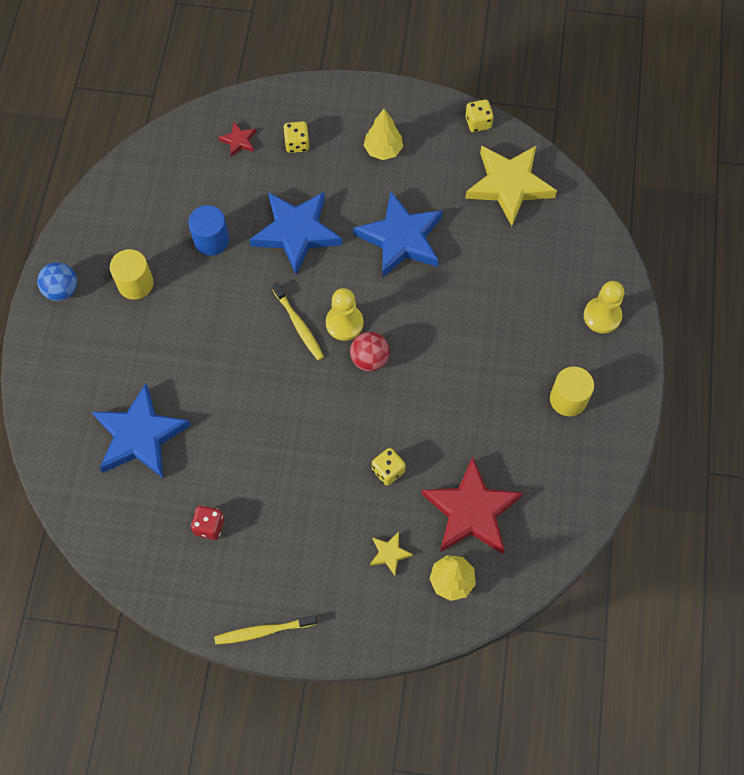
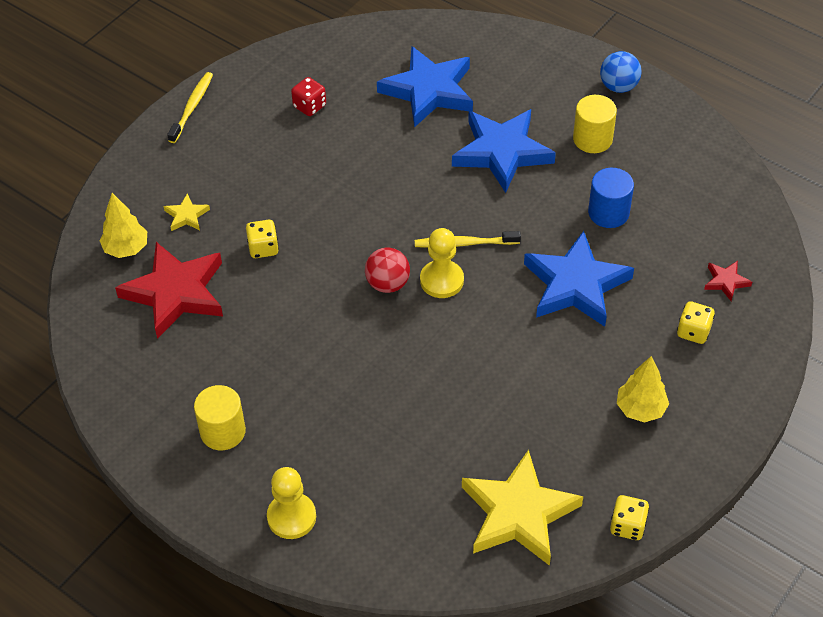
camera: 120 degrees right, 15 degrees down
blue star [353,192,443,278] -> blue star moved to [452,109,556,193]

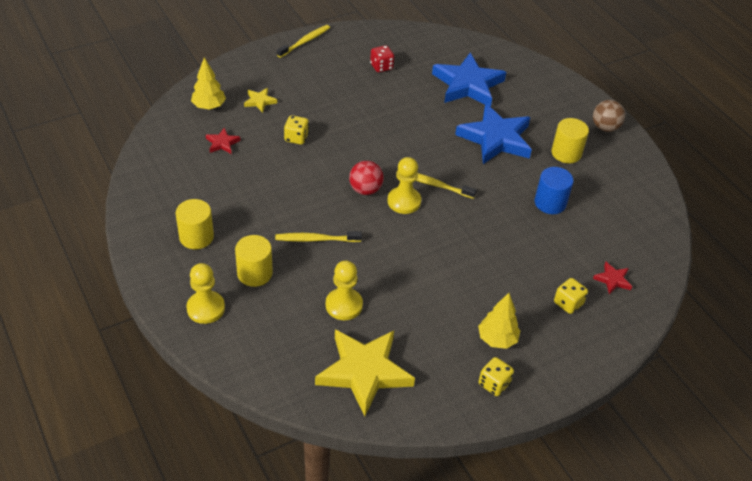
camera: 20 degrees right, 5 degrees down
red star [115,242,223,339] -> red star [206,127,241,154], size x0.43
blue star [524,231,634,327] -> none
blue ball [600,51,642,93] -> brown ball [593,100,625,132]
yellow dice [610,495,649,540] -> yellow dice moved to [479,357,514,396]
none -> yellow cylinder [235,235,273,287]
none -> yellow toothbrush [275,231,362,242]
none -> yellow pawn [326,261,363,320]

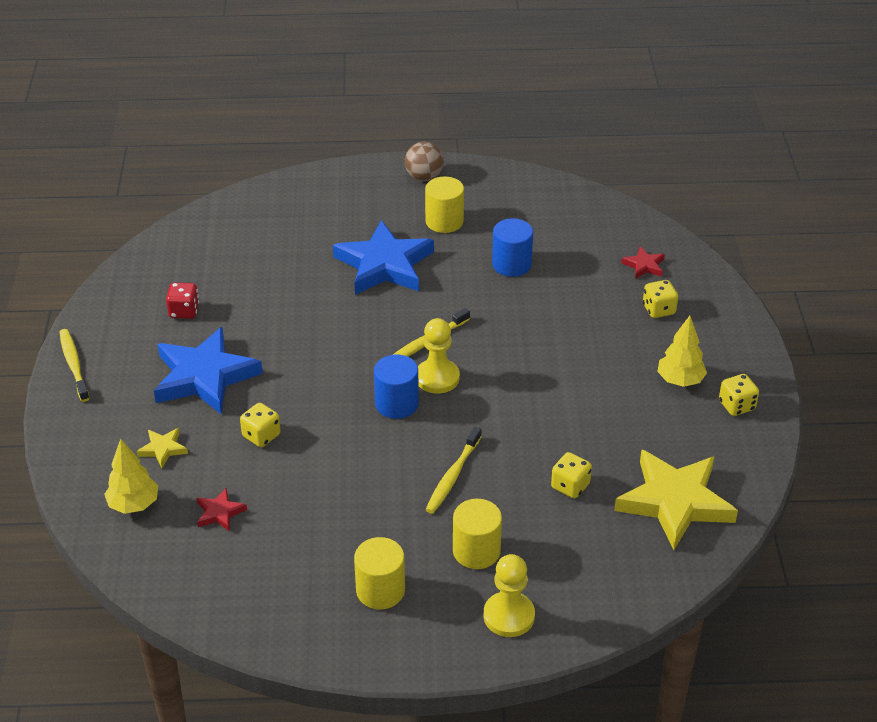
camera: 60 degrees left, 5 degrees down
yellow pawn [326,261,363,320] -> yellow dice [551,452,592,498]
red ball [349,161,384,195] -> blue cylinder [374,355,419,419]
blue star [432,53,506,107] -> blue star moved to [154,327,263,415]

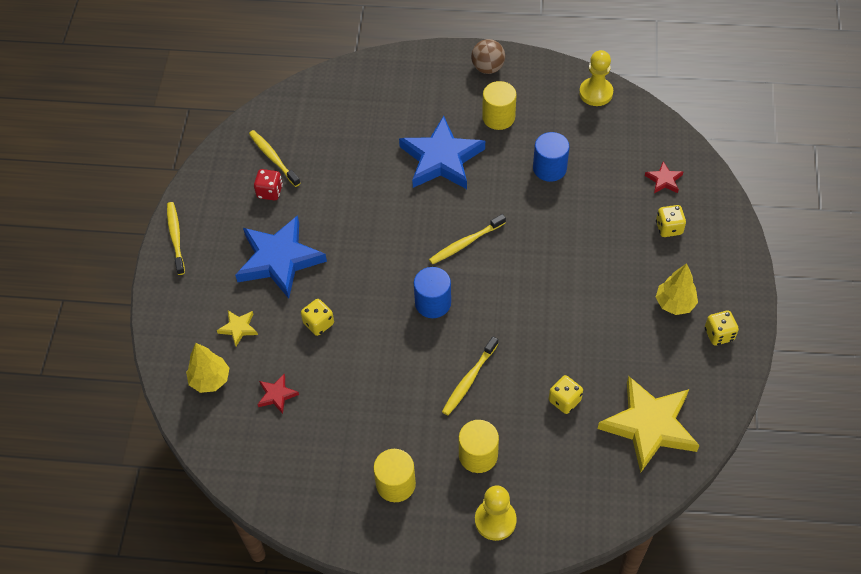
camera: 10 degrees right, 15 degrees up
yellow pawn [418,318,460,393] -> yellow pawn moved to [579,50,613,106]
none -> yellow toothbrush [249,130,300,187]

